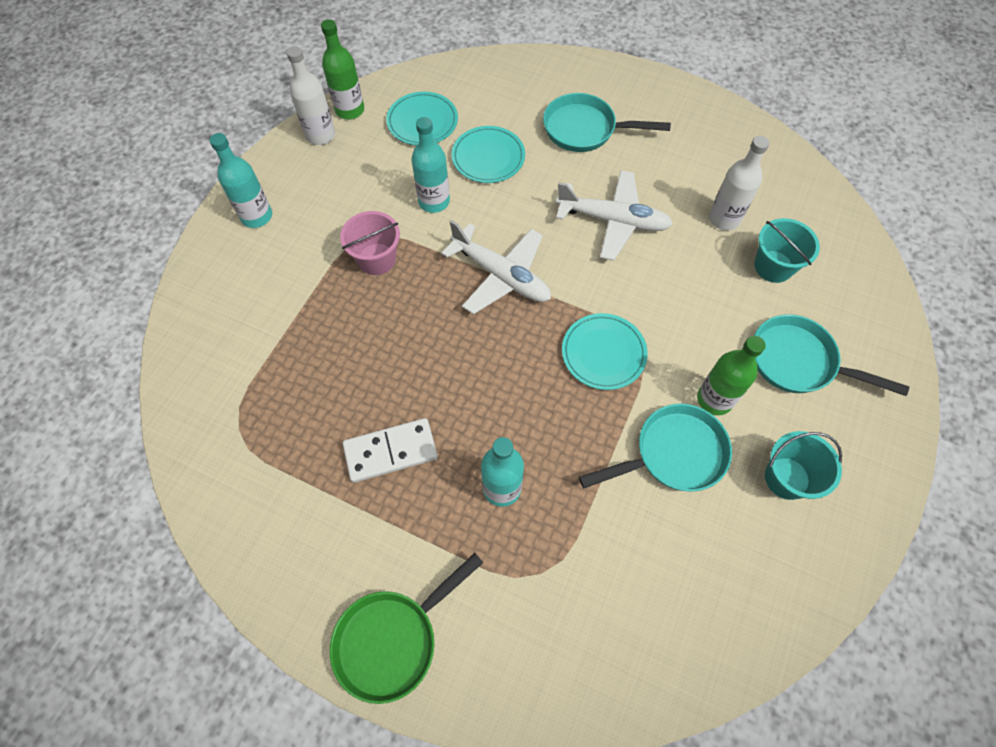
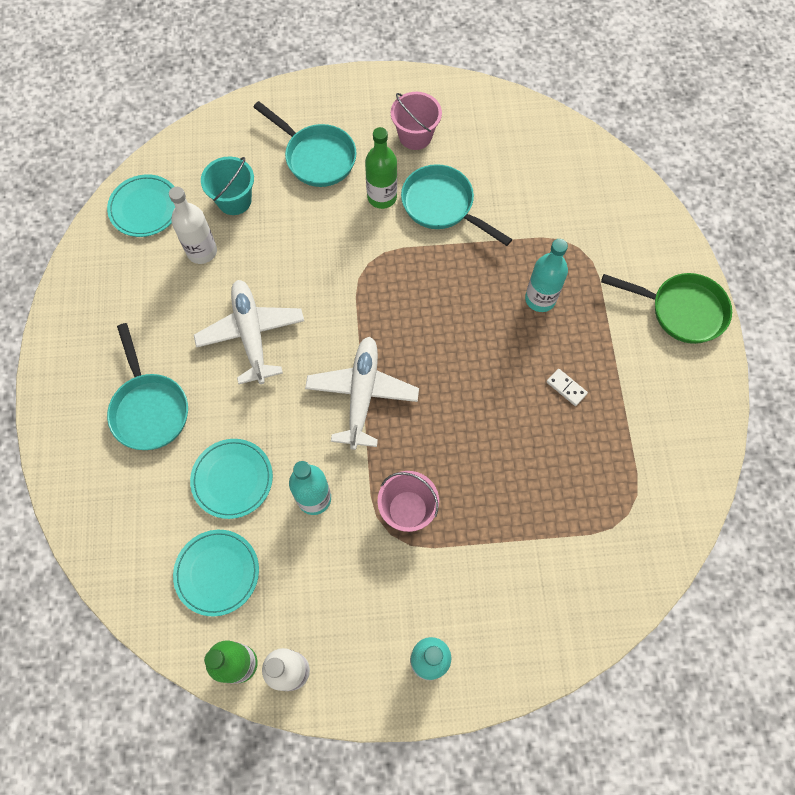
camera: 120 degrees left, 5 degrees up
white domino [343,418,438,483] -> white domino [546,369,588,406], size x0.51
turquoise plate [562,313,648,390] -> turquoise plate moved to [107,174,175,237]
turquoise pan [754,314,909,396] -> turquoise pan turned 45 degrees counterclockwise [253,101,357,187]
turquoise bucket [765,431,842,500] -> pink bucket [391,92,442,150]

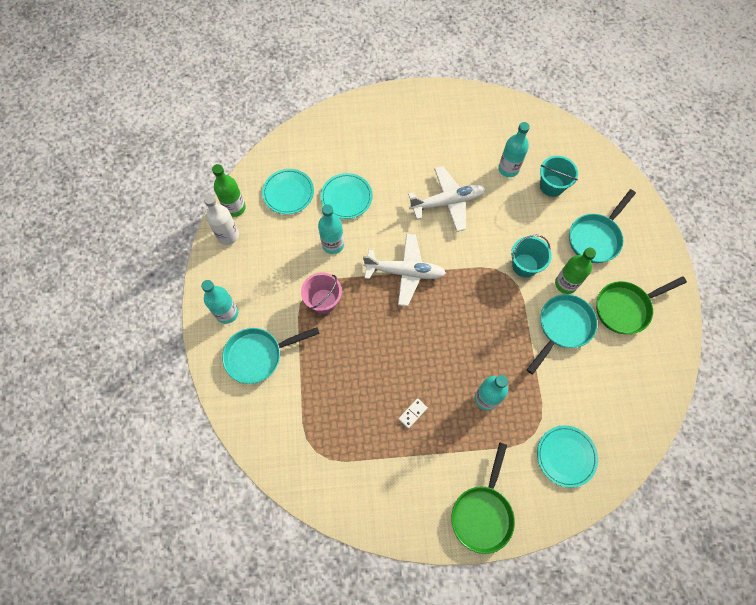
camera: 90 degrees right, 0 degrees up
turquoise plate [107,174,175,237] -> turquoise plate moved to [537,425,598,488]
turquoise pan [107,323,188,450] -> turquoise pan moved to [222,327,320,384]
white bottle [169,187,217,264] -> turquoise bottle [499,122,530,177]
pink bucket [391,92,442,150] -> green pan [596,276,687,334]
none -> turquoise bucket [511,234,552,278]

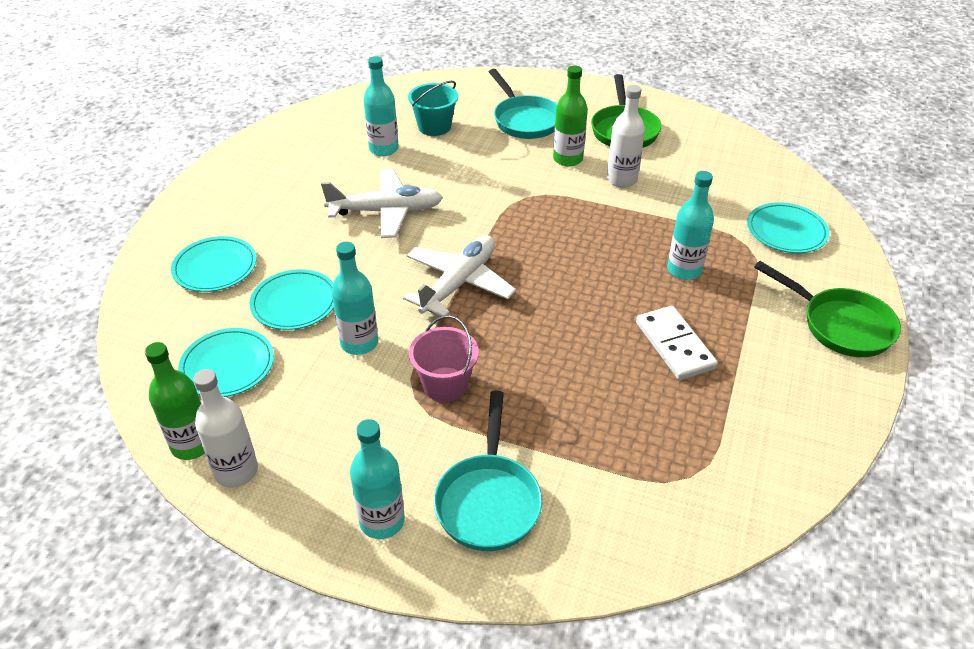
camera: 65 degrees left, 25 degrees down
white domino [398,398,428,429] -> white domino [636,306,718,380], size x1.97
white plane [408,166,485,232] -> white plane turned 75 degrees clockwise [321,169,443,238]
turquoise bucket [511,234,552,278] -> none
turquoise pan [527,294,597,375] -> white bottle [607,85,645,187]
none -> turquoise plate [171,236,256,292]

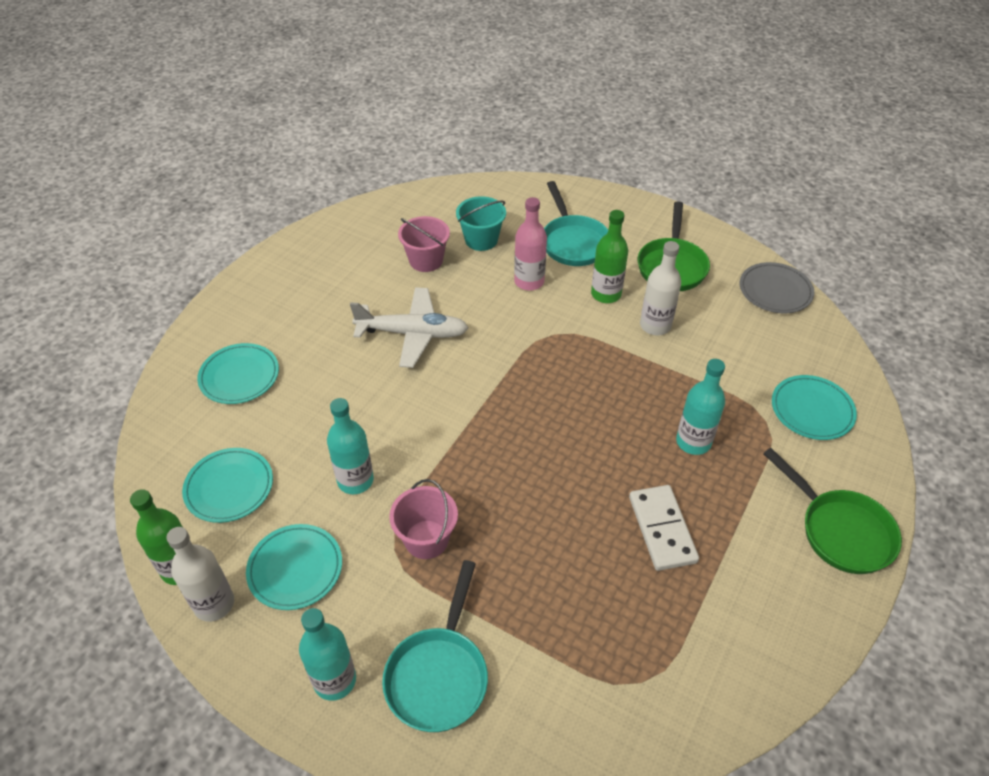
camera: 10 degrees right, 5 degrees up
turquoise plate [249,269,334,330] -> turquoise plate moved to [246,524,342,610]
turquoise bottle [364,56,399,156] -> pink bucket [398,216,450,272]
white plane [403,235,516,316] -> none
none -> pink bottle [514,197,547,291]
none -> grey plate [740,262,814,313]

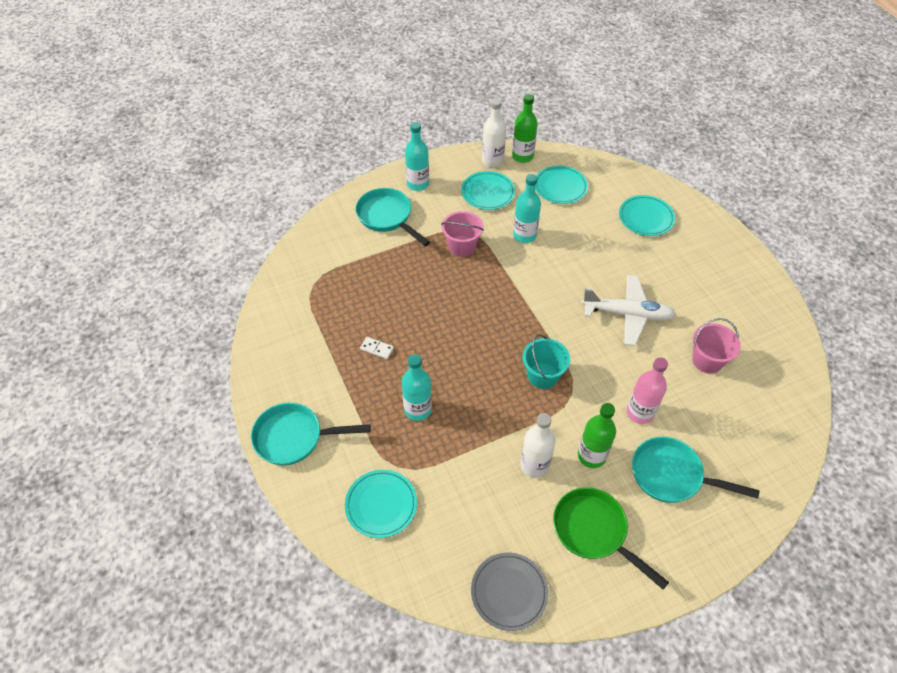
camera: 125 degrees right, 5 degrees up
white plane [350,287,469,368] -> white plane turned 120 degrees counterclockwise [582,275,676,346]
turquoise bucket [456,196,506,251] -> turquoise bucket moved to [523,334,570,389]
white domino [629,485,699,571] -> white domino [360,337,394,359], size x0.51
green pan [763,448,902,574] -> turquoise pan [251,403,371,466]

